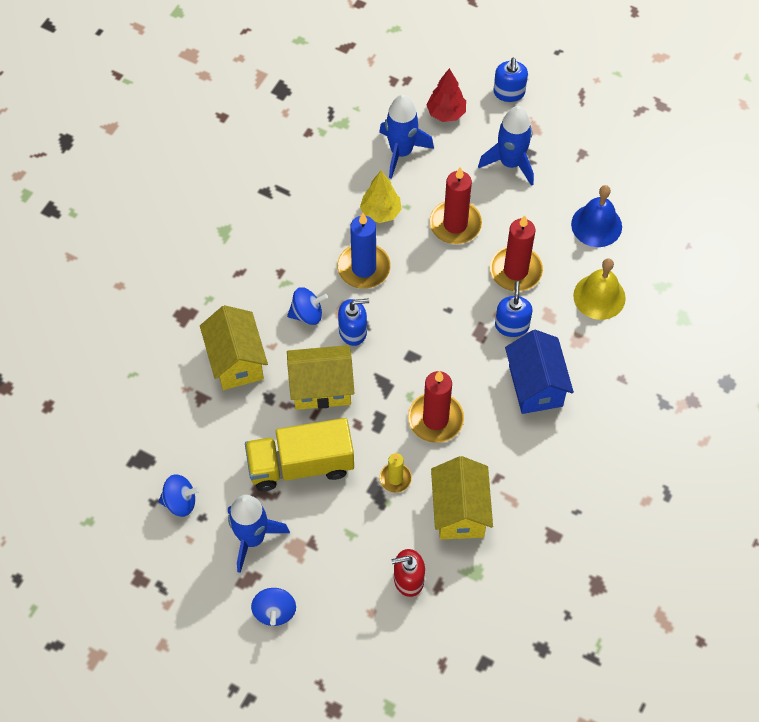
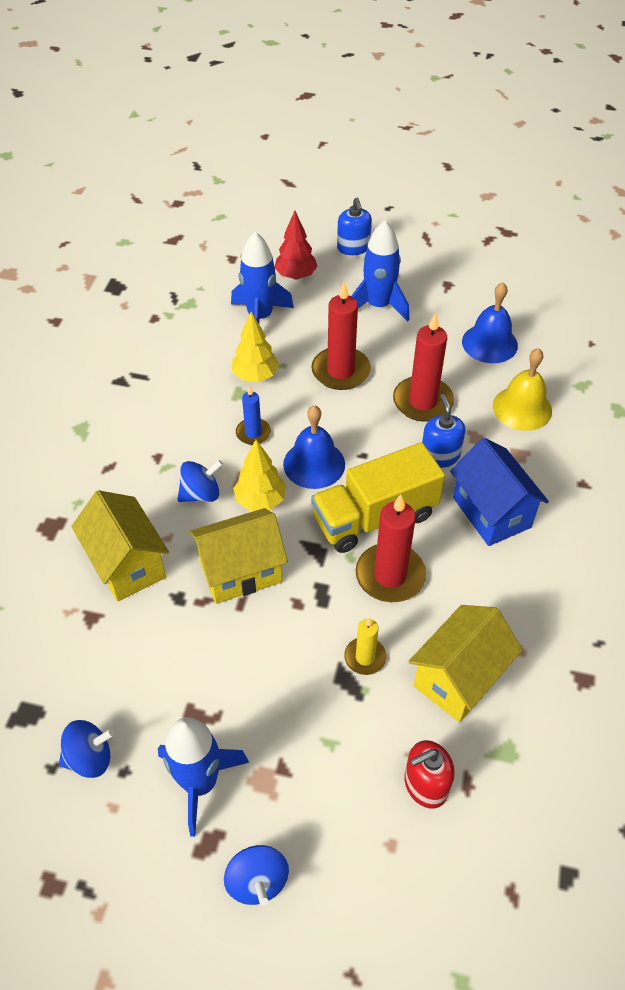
camera: 15 degrees left, 10 degrees down
yellow truck [245,418,354,491] -> yellow truck moved to [311,442,445,553]
blue candle [337,213,391,289] -> blue candle [236,386,271,445], size x0.56
blue soap dispenser [338,299,369,346] -> yellow tree [233,440,286,511]
yellow house [431,456,493,539] -> yellow house turned 60 degrees clockwise [408,605,523,722]
none -> blue bell [283,405,345,489]

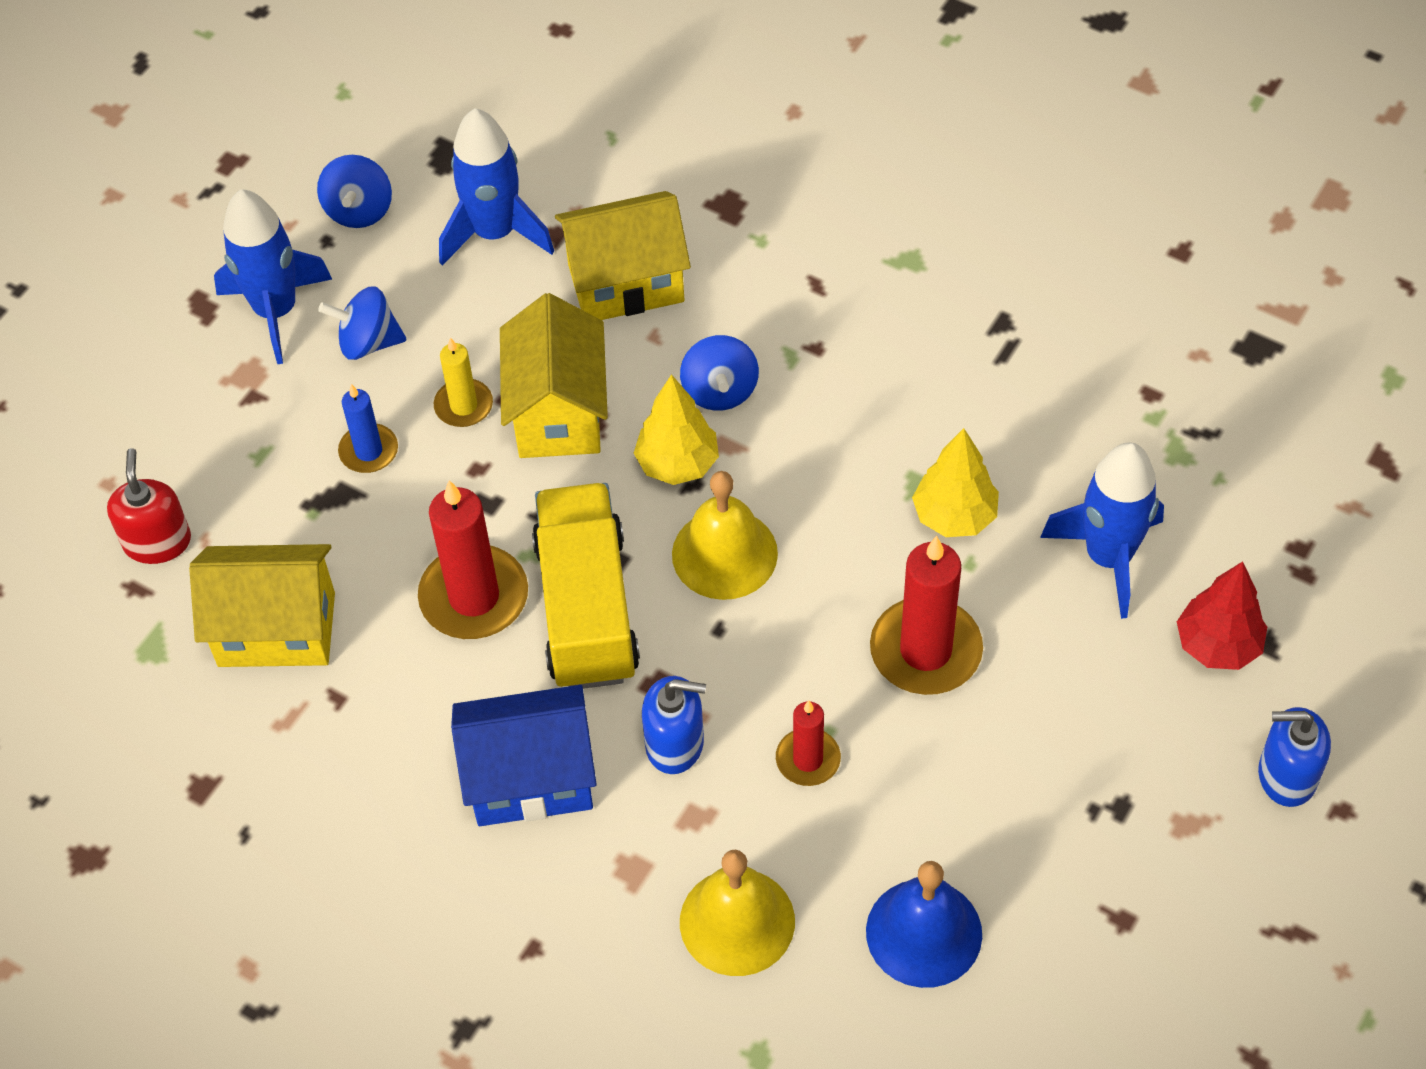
camera: 110 degrees right, 5 degrees up
blue spinning top [224,845,289,906] -> blue spinning top moved to [318,286,406,360]
blue candle [236,386,271,445] -> blue candle moved to [338,384,398,473]
blue bell [283,405,345,489] -> yellow bell [672,471,778,600]
yellow candle [344,618,387,675] -> yellow candle moved to [434,337,493,427]
blue rocket [351,220,409,321] -> blue rocket moved to [439,108,554,266]
red candle [393,312,454,421] -> red candle [776,700,841,786], size x0.56
yellow house [408,605,523,722] -> yellow house turned 60 degrees counterclockwise [189,544,335,667]

